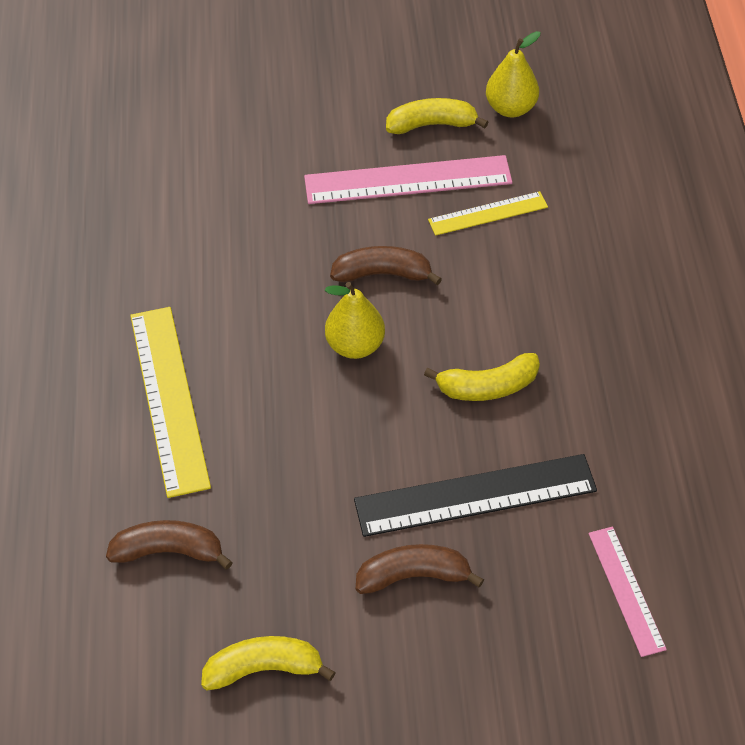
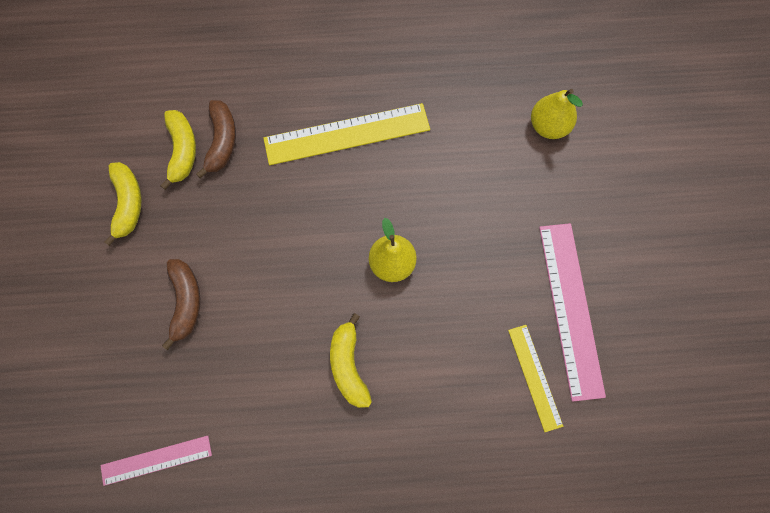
camera: 90 degrees right, 20 degrees up
brown banana [330,246,442,285] -> none
black ruler [354,454,597,537] -> none
yellow banana [386,98,488,134] -> yellow banana moved to [161,110,196,190]
yellow pear [486,31,541,117] -> yellow pear moved to [531,89,583,139]

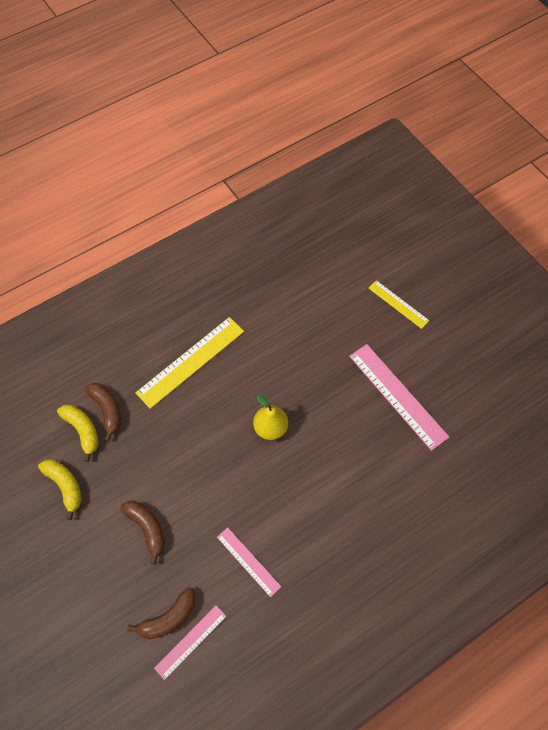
camera: 30 degrees left, 10 degrees down
yellow banana [330,313,372,408] -> none
yellow ruler [508,325,563,432] -> yellow ruler moved to [368,280,430,329]
yellow pear [531,89,583,139] -> none
none -> brown banana [127,587,196,639]
none -> pink ruler [217,527,281,597]

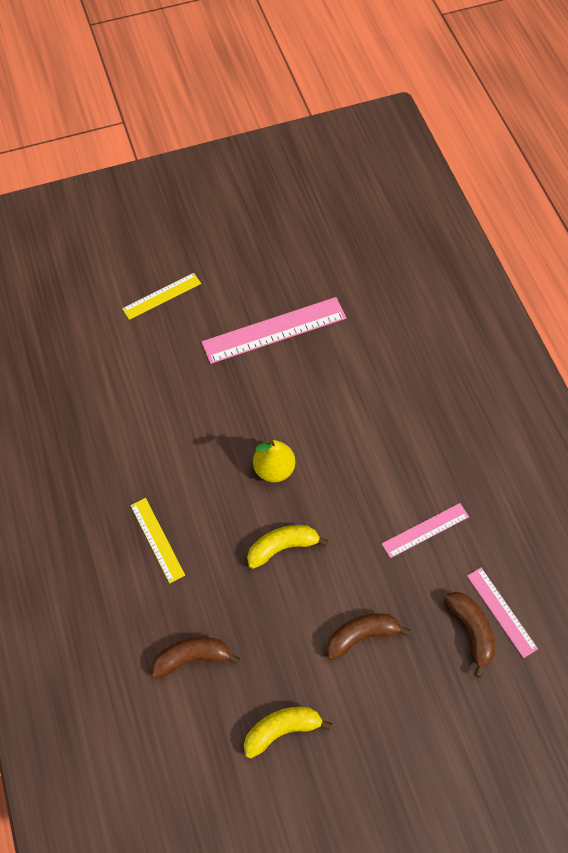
camera: 75 degrees left, 0 degrees up
yellow banana [57,405,99,462] -> yellow banana moved to [247,525,329,569]
yellow ruler [135,317,244,409] -> yellow ruler [130,498,185,583], size x0.57

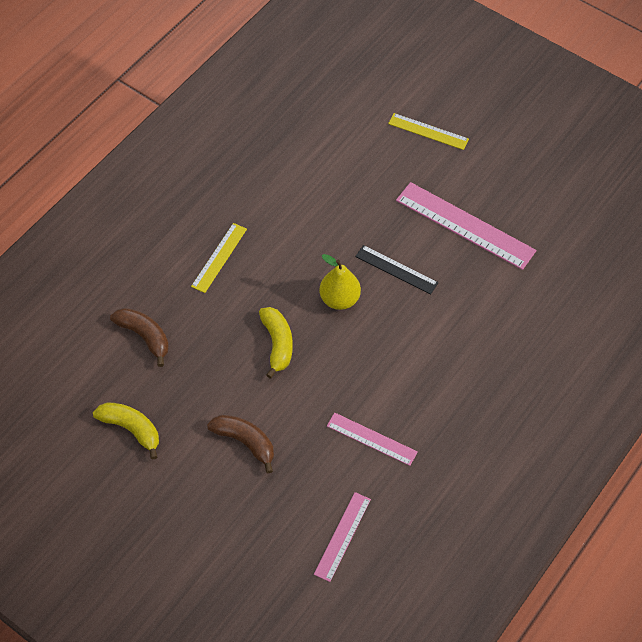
camera: 55 degrees right, 5 degrees down
yellow banana [247,525,329,569] -> yellow banana turned 45 degrees clockwise [259,307,293,379]
brown banana [445,592,495,678] -> none
none -> black ruler [355,245,439,294]

